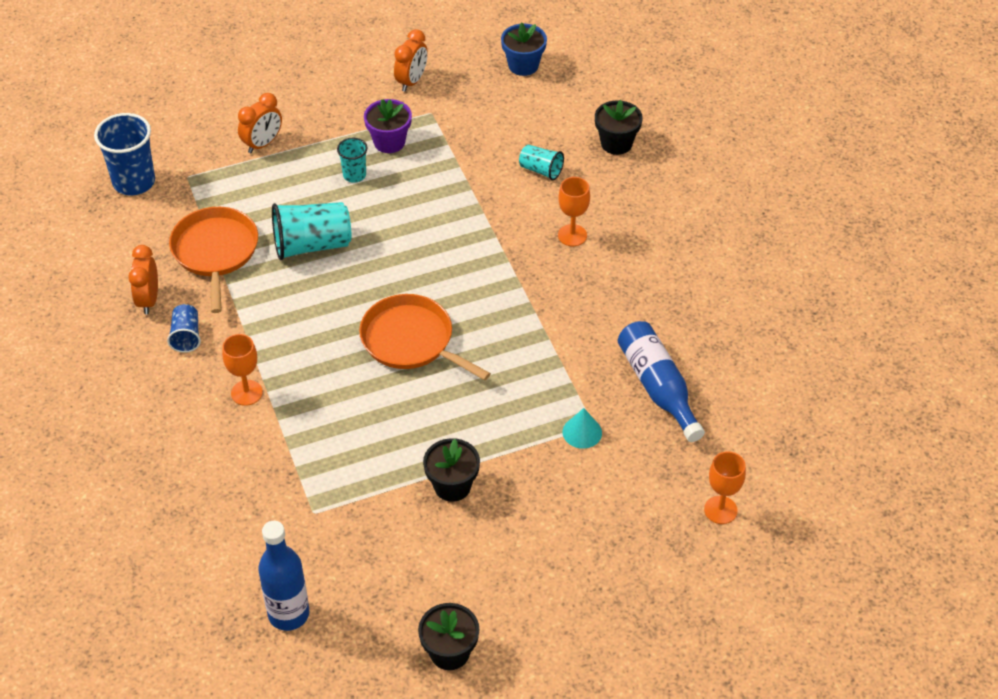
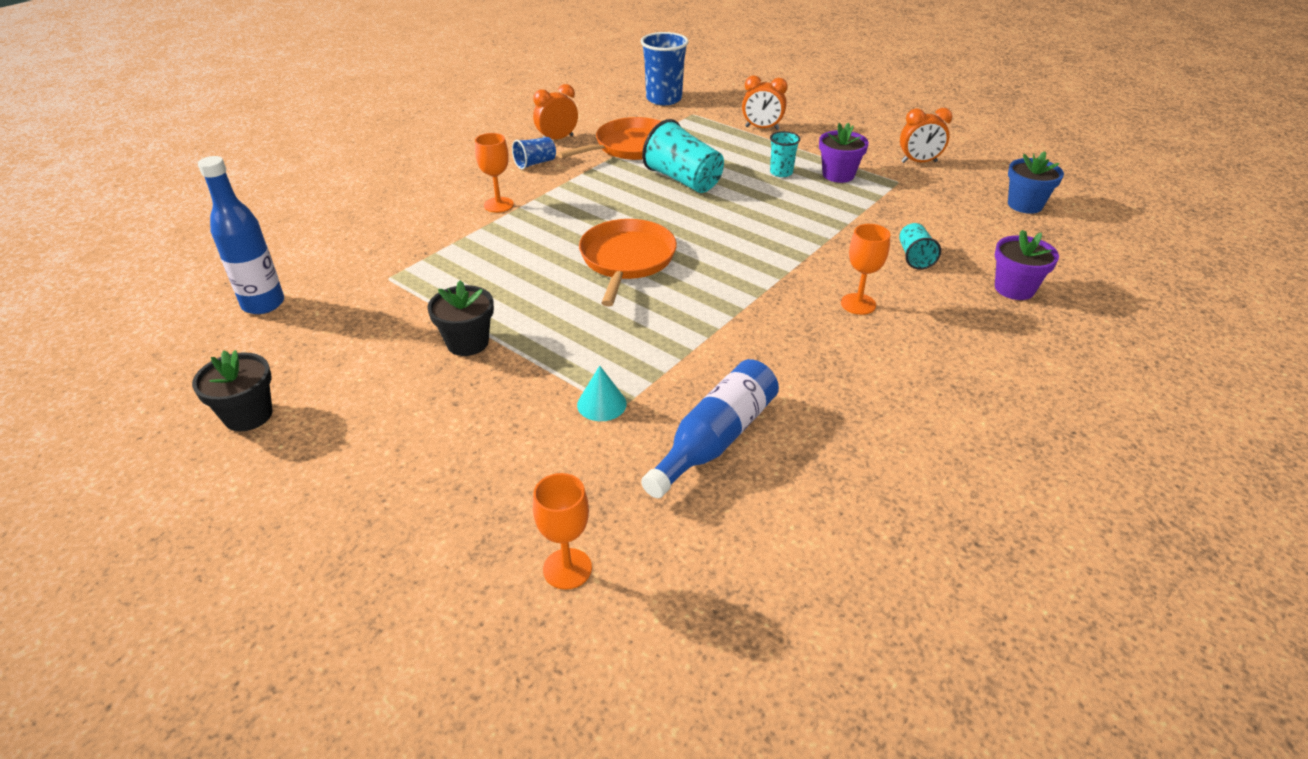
camera: 60 degrees right, 10 degrees down
black flower pot [595,100,643,155] -> purple flower pot [995,230,1059,300]

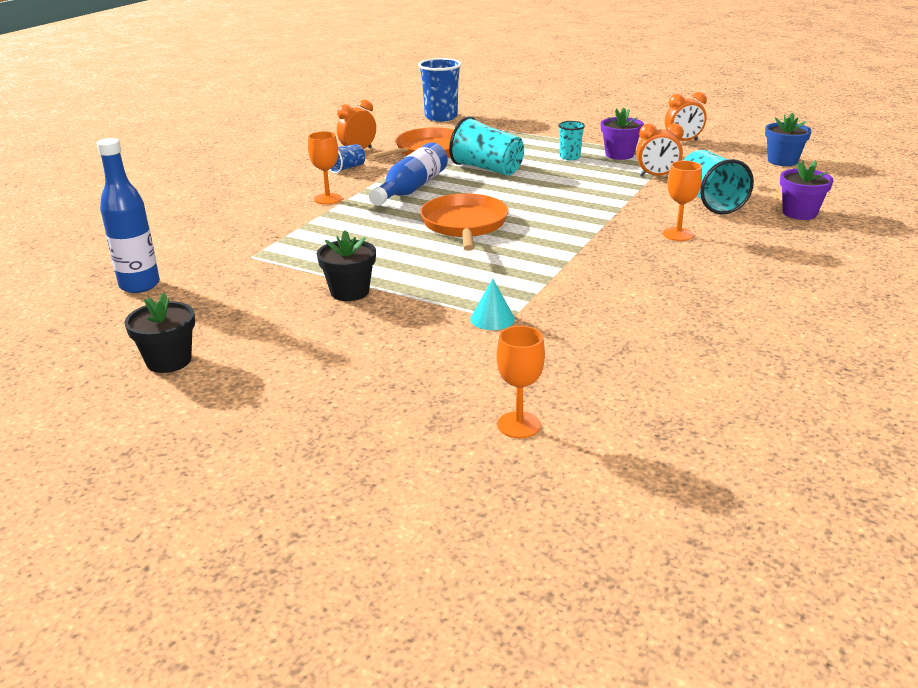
camera: 10 degrees left, 10 degrees down
blue bottle [641,359,779,498] -> blue bottle moved to [369,142,448,206]
orange clock [742,76,787,130] -> orange clock moved to [636,123,684,176]
turquoise cup [899,223,941,270] -> turquoise cup [683,150,754,214], size x1.81

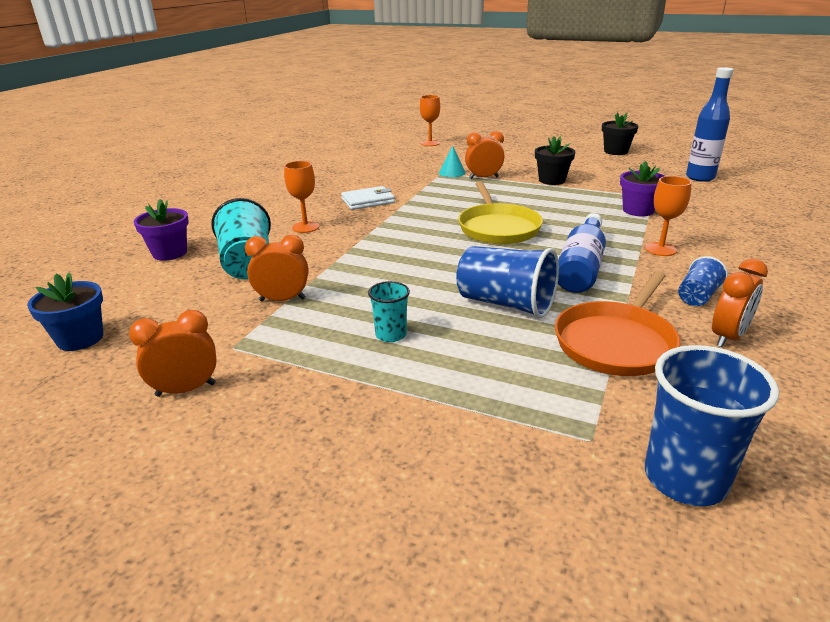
camera: 175 degrees right, 0 degrees up
orange pan [420,193,508,251] -> yellow pan [458,181,543,244]
turquoise cup [449,116,524,176] -> blue cup [456,246,559,318]
purple flower pot [601,108,644,160] -> purple flower pot moved to [620,161,664,216]
none -> white wallet [341,186,395,210]
none -> orange clock [465,131,504,179]

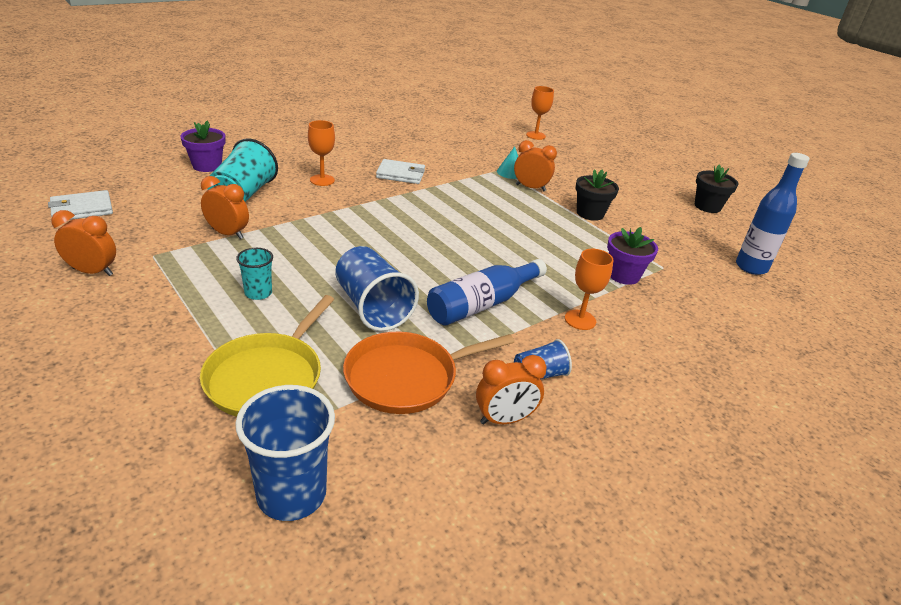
camera: 25 degrees right, 5 degrees up
blue flower pot [27,273,103,351] -> white wallet [48,190,113,220]
yellow pan [458,181,543,244] -> yellow pan moved to [200,295,334,417]

